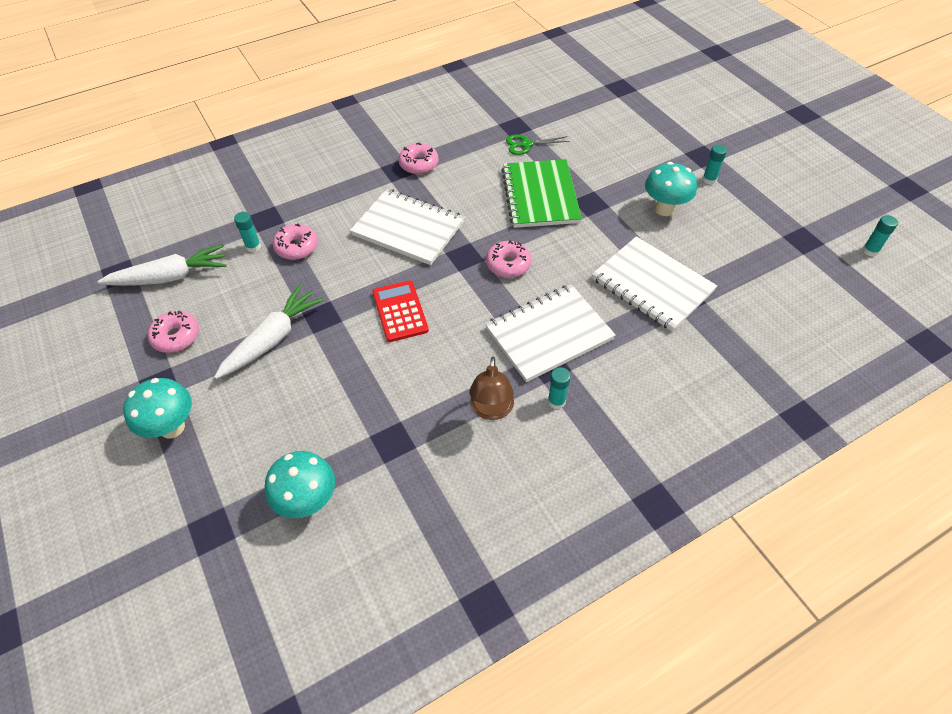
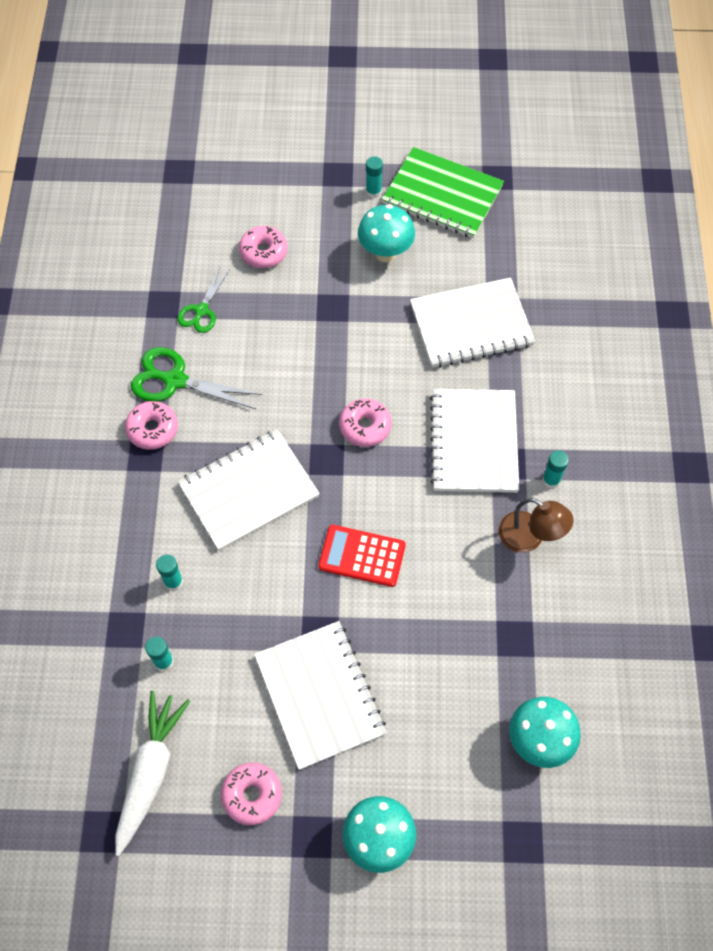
camera: 60 degrees left, 10 degrees up
white carrot [214,285,324,379] -> white notebook [254,621,386,770]
pink donut [273,223,318,260] -> pink donut moved to [239,226,288,268]
green notebook [501,159,582,228] -> green notebook moved to [382,147,504,238]
turquoise glue stick [862,215,898,257] -> turquoise glue stick moved to [156,555,183,591]
none -> green scissors [131,347,262,409]

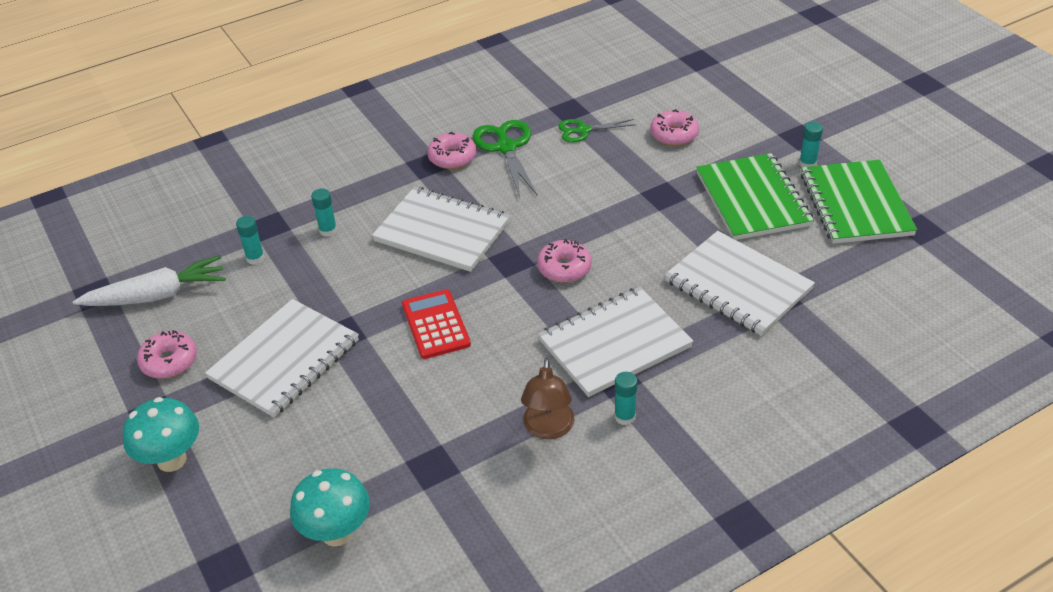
camera: 60 degrees right, 20 degrees down
turquoise mushroom [358,204,415,262] -> green notebook [696,153,814,240]

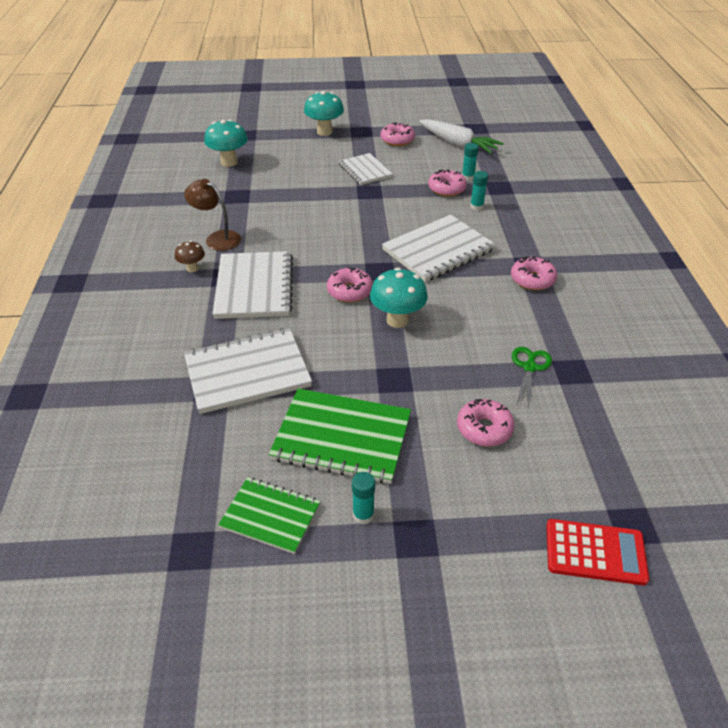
camera: 115 degrees right, 0 degrees up
white carrot [73,255,226,306] -> white carrot turned 60 degrees counterclockwise [419,119,504,154]
white notebook [205,299,359,417] -> white notebook [339,153,392,185], size x0.62
red calculator [402,289,471,359] -> red calculator moved to [546,519,650,585]
green scissors [472,120,538,197] -> none
turquoise glue stick [614,372,638,425] -> brown mushroom [175,241,205,272]
green notebook [801,160,917,244] -> green notebook [218,477,320,554], size x0.62
none -> turquoise mushroom [370,268,428,328]
none -> pink donut [428,169,467,197]

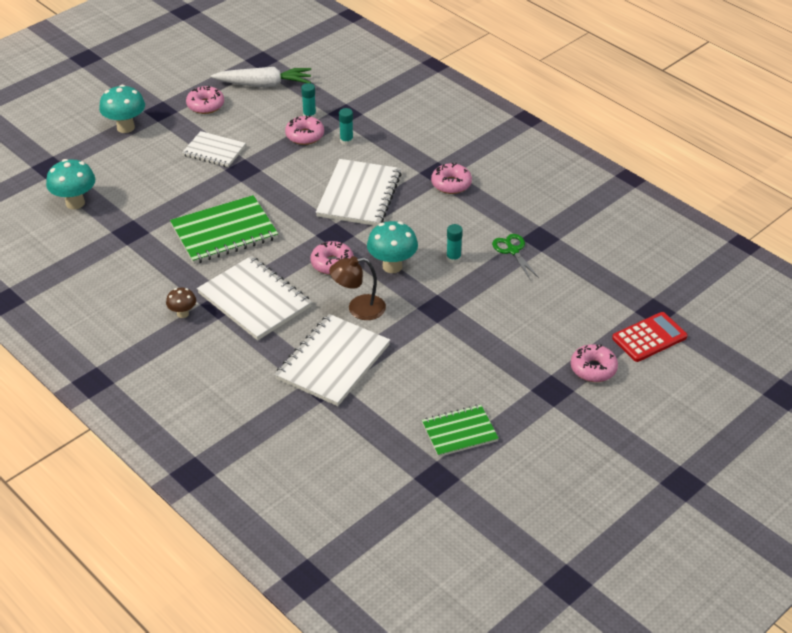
camera: 40 degrees left, 0 degrees up
brown lamp [184,179,241,251] -> brown lamp moved to [329,256,386,320]
green notebook [269,388,411,484] -> green notebook moved to [170,195,278,264]
turquoise glue stick [352,472,375,524] -> turquoise glue stick moved to [446,224,463,264]
pink donut [457,399,515,447] -> pink donut moved to [571,344,618,382]

